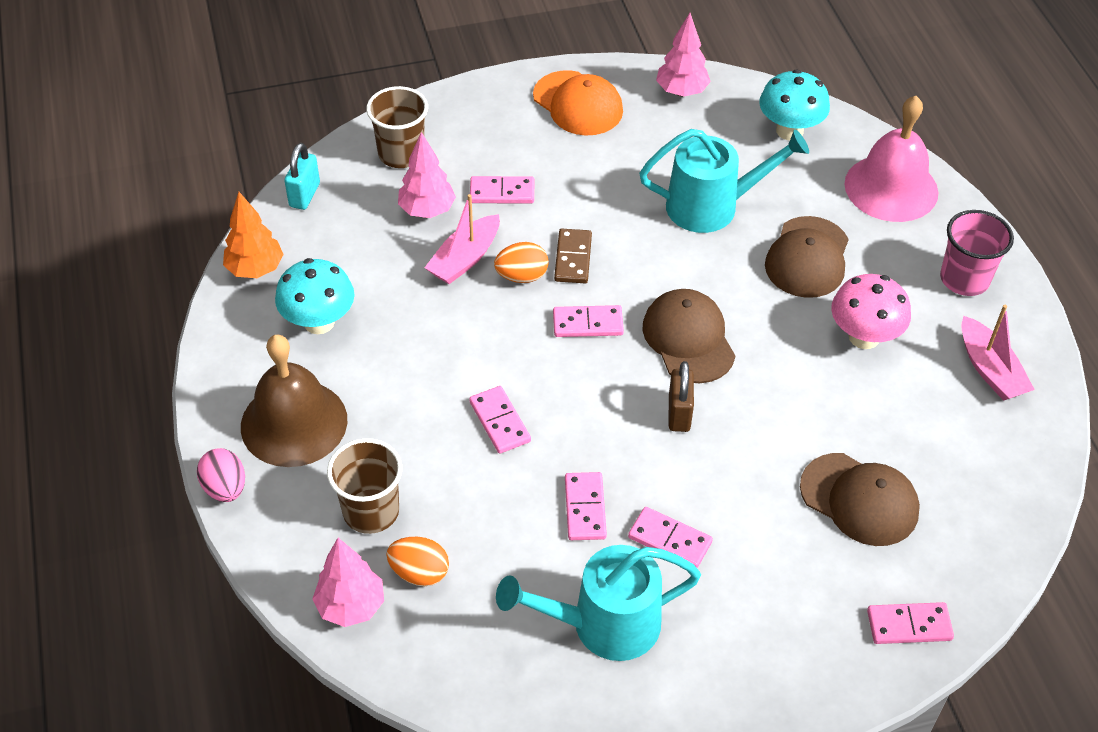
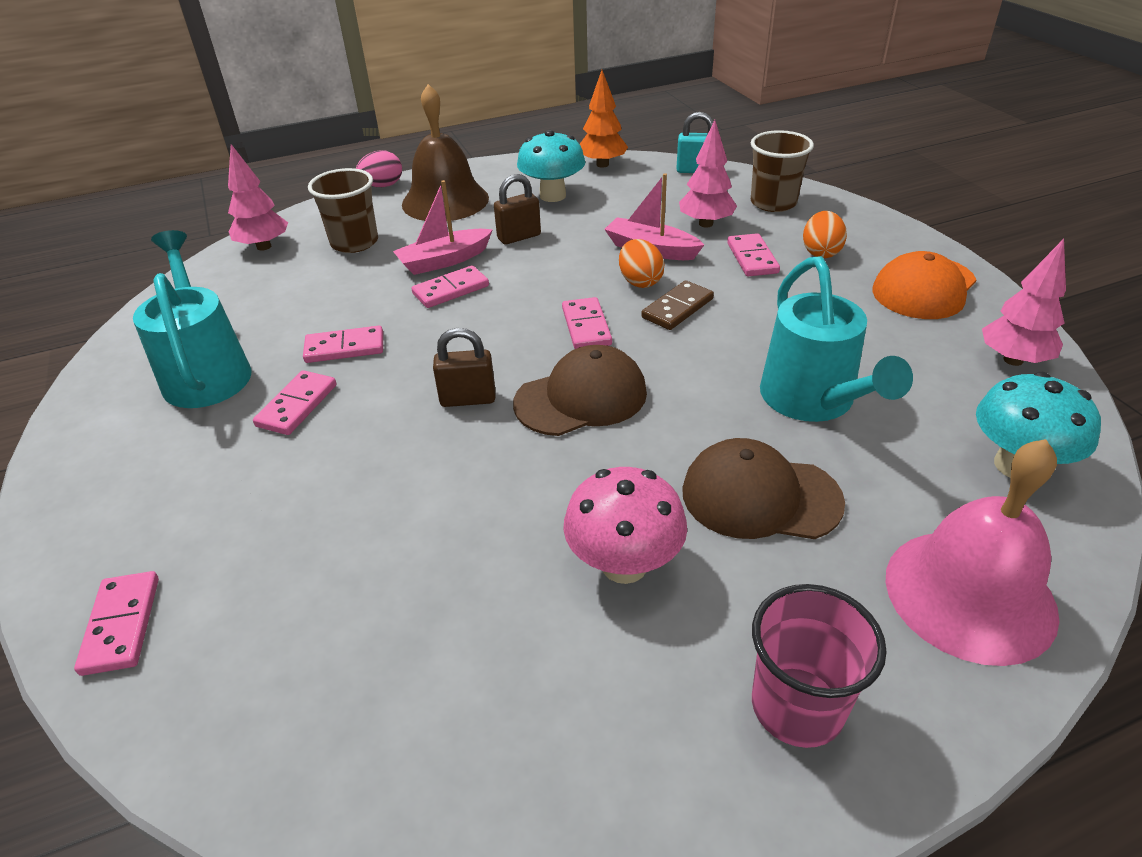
camera: 85 degrees right, 10 degrees down
orange egg [386,537,449,586] -> orange egg moved to [803,211,847,258]
brown domino [554,229,592,283] -> brown domino turned 45 degrees counterclockwise [642,280,714,330]
brown cap [800,453,920,546] -> none
pink boat [961,305,1035,401] -> pink boat moved to [393,180,493,275]
none -> brown padlock [494,174,541,244]

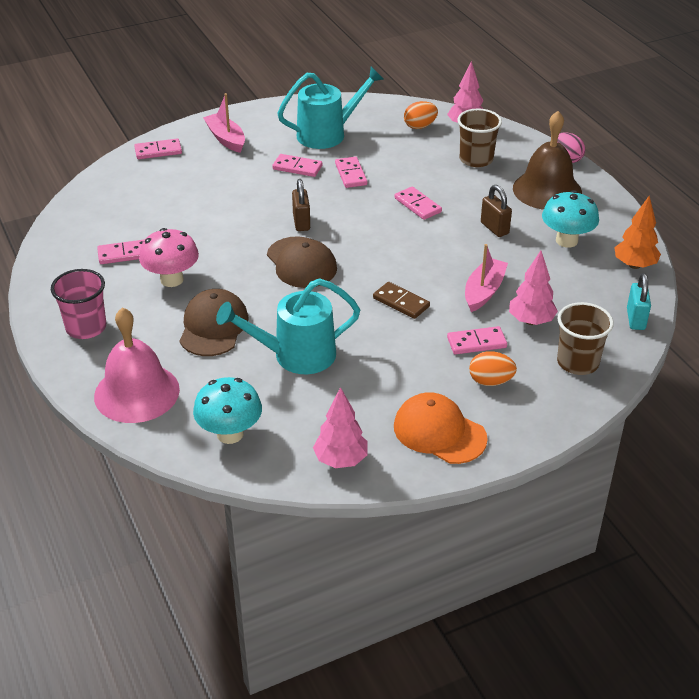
camera: 85 degrees right, 0 degrees up
pink boat [393,180,493,275] -> pink boat moved to [203,93,245,153]
pink domino [562,297,612,349] -> pink domino moved to [97,239,145,264]
orange egg [619,239,665,288] -> orange egg moved to [404,101,438,129]

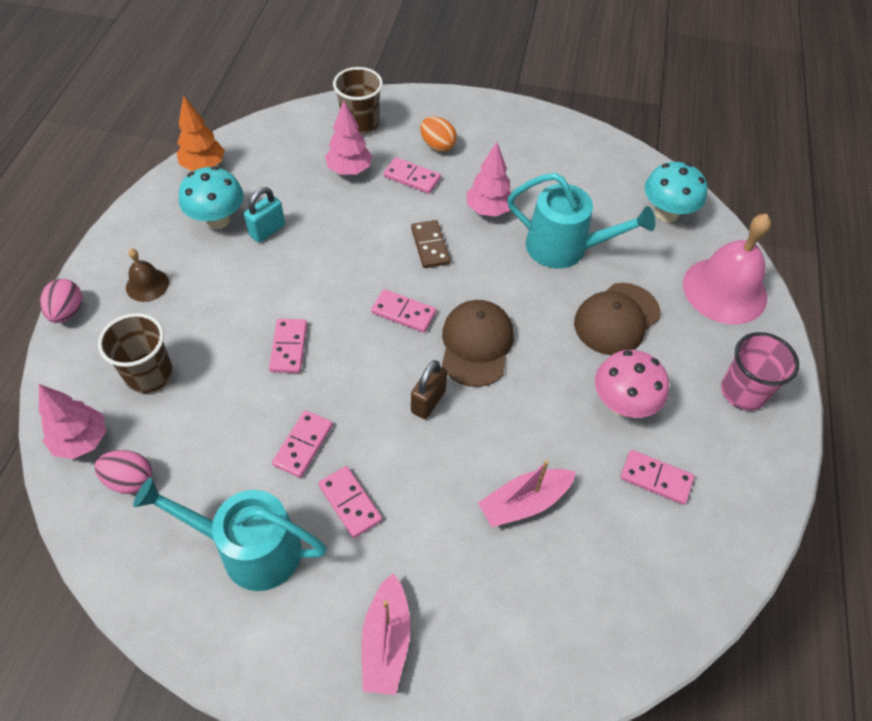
camera: 145 degrees left, 15 degrees up
pink domino [134,138,182,159] -> pink domino moved to [371,289,436,333]
pink tree [313,387,368,468] -> pink tree moved to [466,142,511,217]
orange cap [394,392,488,464] -> none
orange egg [404,101,438,129] -> pink egg [95,450,152,494]
pink boat [465,244,508,312] -> pink boat moved to [478,460,576,527]
brown padlock [481,185,512,237] -> none
brown bell [513,111,582,210] -> brown bell [126,248,169,302], size x0.49
turquoise padlock [627,273,651,330] -> turquoise padlock moved to [244,187,285,243]

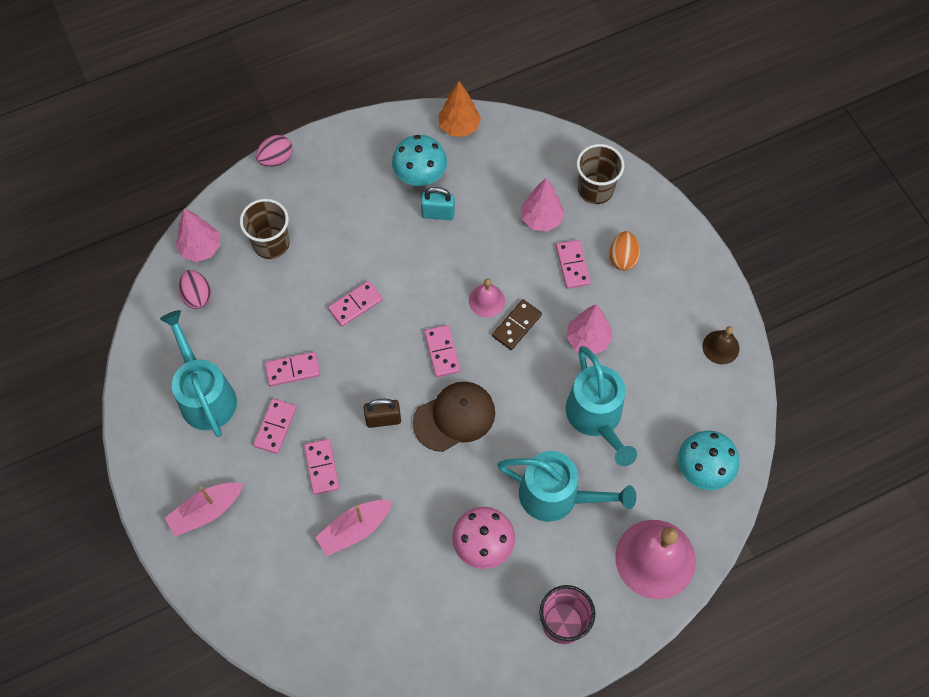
camera: 55 degrees right, 10 degrees up
brown bell [126,248,169,302] -> brown bell moved to [702,326,739,364]
pink boat [478,460,576,527] -> pink boat turned 60 degrees counterclockwise [315,500,392,556]
brown cap [574,283,661,355] -> turquoise watering can [497,451,636,522]
pink domino [620,450,694,505] -> pink domino moved to [304,439,340,495]
none -> pink bell [469,279,505,317]

